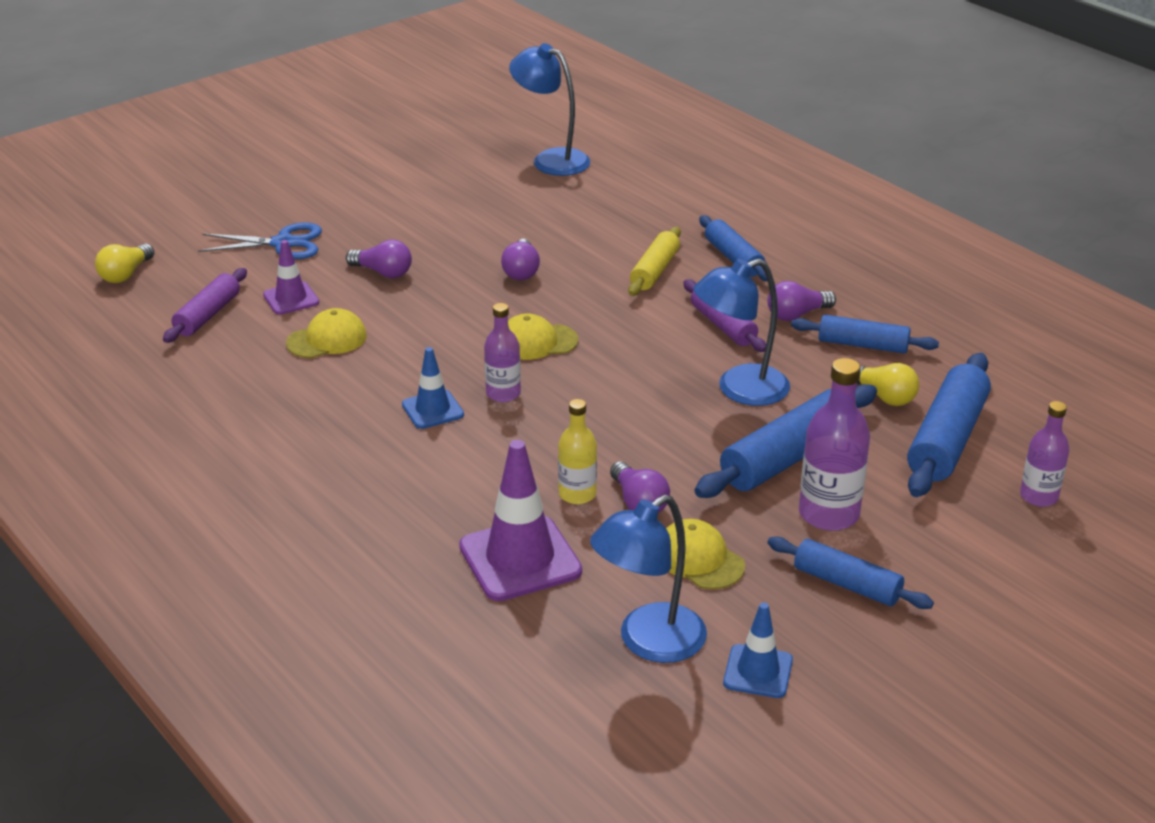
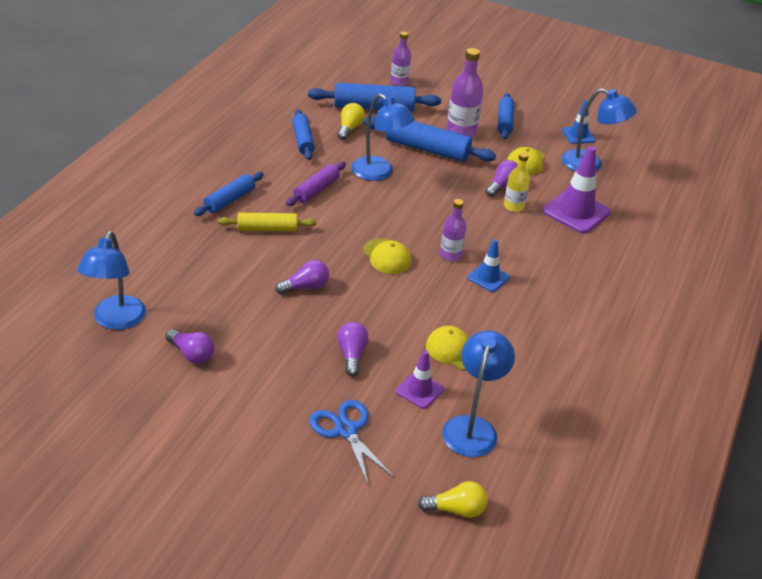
camera: 120 degrees left, 5 degrees up
purple rolling pin [163,268,247,343] -> blue lamp [442,330,515,457]
purple light bulb [767,281,836,321] -> purple light bulb moved to [165,329,214,364]

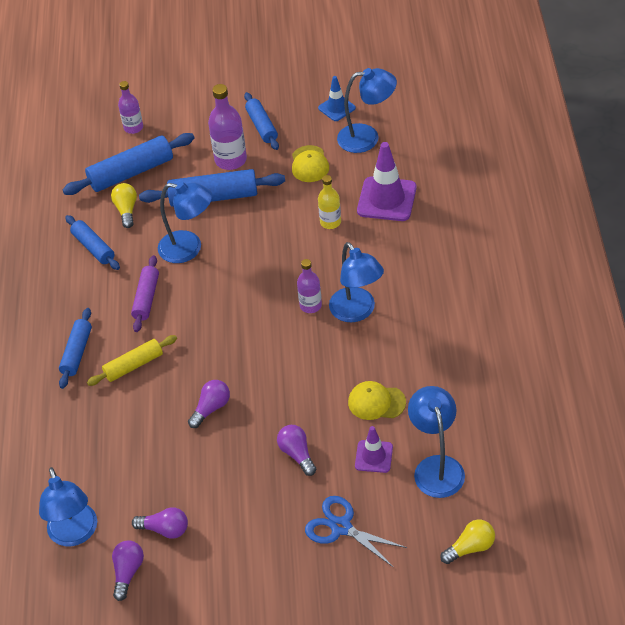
camera: 20 degrees left, 10 degrees up
yellow cap [363,238,411,274] -> none
blue traffic cone [467,239,510,292] -> blue lamp [329,242,384,322]
purple light bulb [485,160,518,197] -> purple light bulb moved to [112,540,144,601]

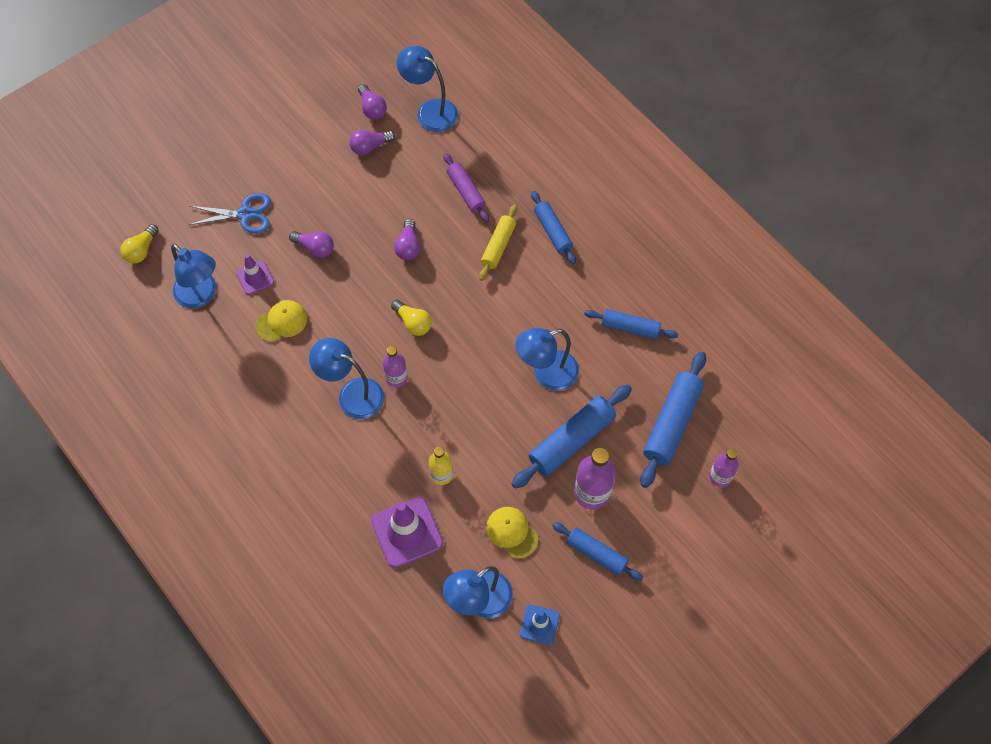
camera: 140 degrees right, 15 degrees up
yellow light bulb [111,183,137,228] -> yellow light bulb moved to [391,300,432,336]
purple rolling pin [131,255,159,332] -> purple rolling pin moved to [443,153,489,223]

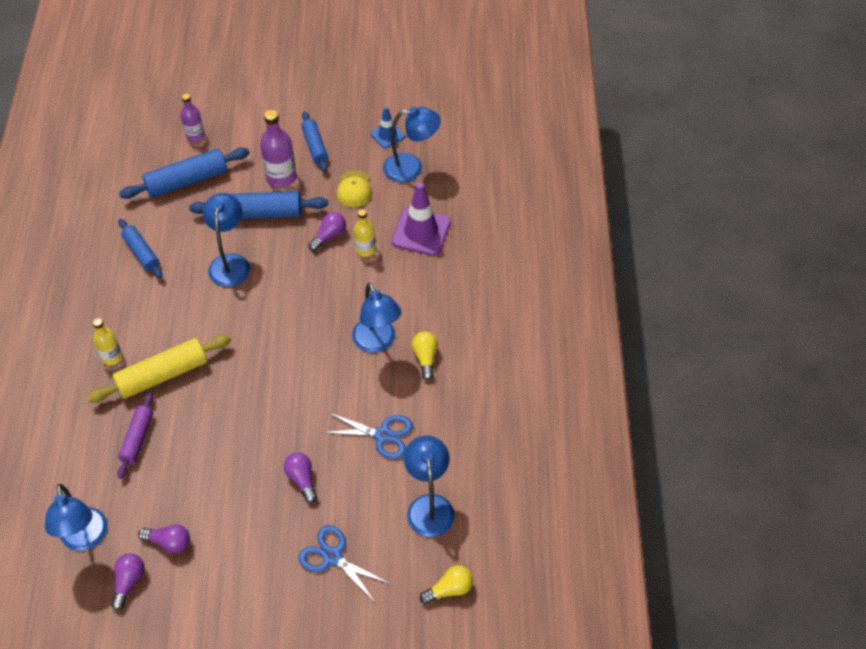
camera: 140 degrees left, 10 degrees down
purple traffic cone [236,254,274,295] -> none
yellow cap [255,300,307,342] -> blue scissors [322,413,413,459]
purple bottle [383,346,408,388] -> none
yellow light bulb [391,300,432,336] -> yellow light bulb moved to [412,331,438,380]
purple light bulb [394,219,420,260] -> purple light bulb moved to [309,212,346,251]
yellow rolling pin [479,204,518,281] -> yellow rolling pin [87,335,231,403], size x1.59
blue lamp [515,328,579,391] -> blue lamp turned 105 degrees counterclockwise [203,193,250,287]
blue rolling pin [531,191,576,265] -> yellow bottle [93,318,122,365]

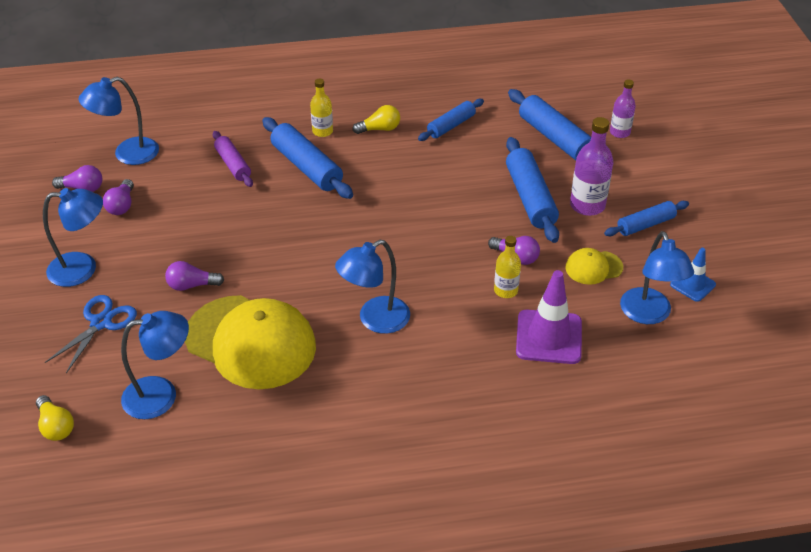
camera: 80 degrees right, 10 degrees down
yellow rolling pin [87,335,231,403] -> blue rolling pin [262,117,353,199]
purple rolling pin [118,392,154,479] -> purple rolling pin turned 60 degrees clockwise [213,131,253,187]
blue lamp [203,193,250,287] -> blue lamp moved to [43,188,103,287]
purple light bulb [284,452,317,503] -> purple light bulb turned 150 degrees counterclockwise [165,261,224,291]
blue scissors [322,413,413,459] -> yellow cap [185,295,316,389]
yellow light bulb [412,331,438,380] -> yellow light bulb moved to [353,105,400,134]

